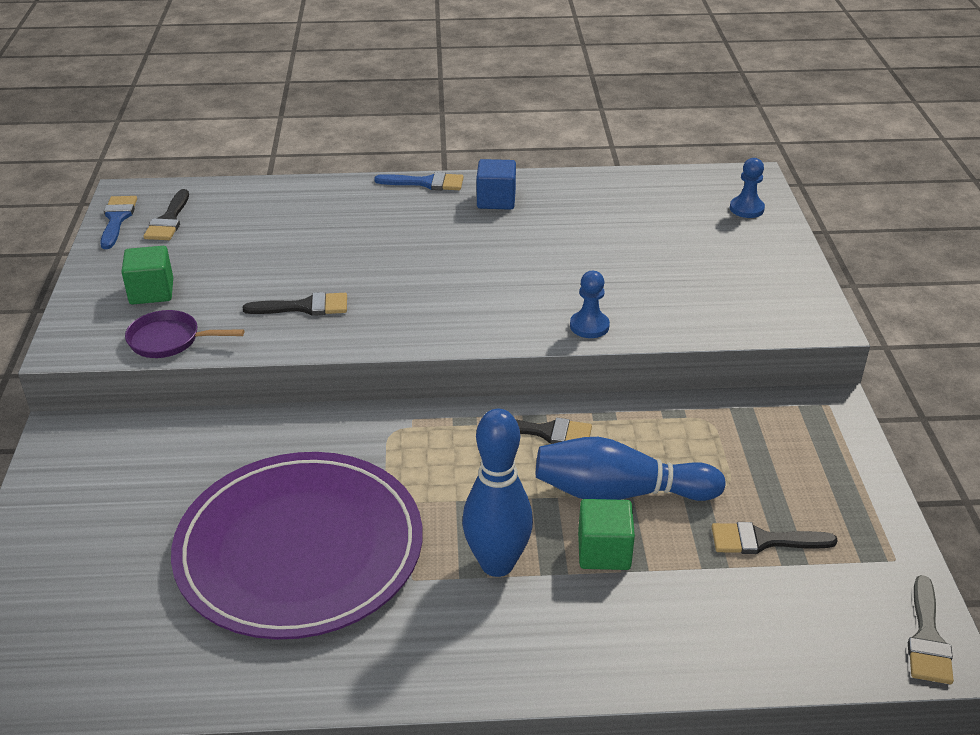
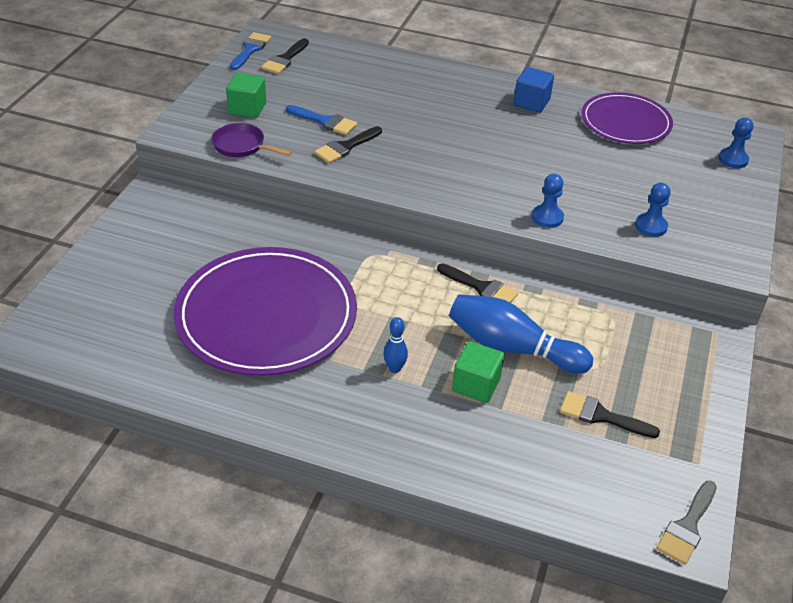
camera: 20 degrees right, 5 degrees up
black brush [243,292,347,316] -> black brush turned 120 degrees clockwise [314,126,382,163]
blue brush [374,172,464,190] -> blue brush moved to [286,105,357,135]
blue bowling pin [462,409,533,577] -> blue bowling pin [384,317,408,373], size x0.47
none -> purple plate [581,92,673,144]
none -> blue pawn [635,183,671,237]

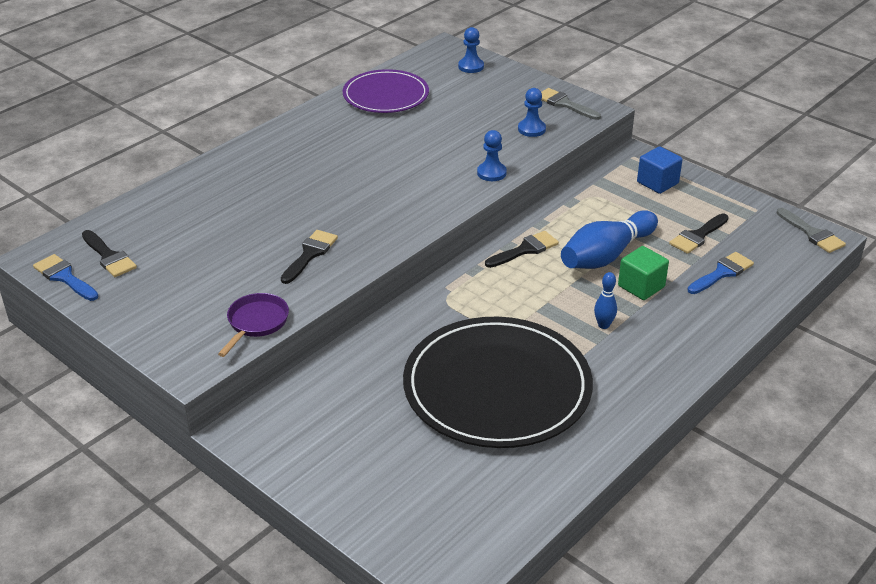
camera: 65 degrees left, 5 degrees down
purple plate [174,247,357,376] -> black plate [403,317,593,448]
purple pan [211,123,292,157] -> purple pan turned 150 degrees clockwise [218,293,289,357]
green cube [226,73,266,118] -> none
blue brush [286,105,357,135] -> blue brush moved to [687,252,754,294]
black brush [314,126,382,163] -> black brush turned 135 degrees counterclockwise [281,230,338,284]
blue cube [513,67,554,113] -> blue cube moved to [637,146,683,194]
none -> grey brush [541,88,601,120]

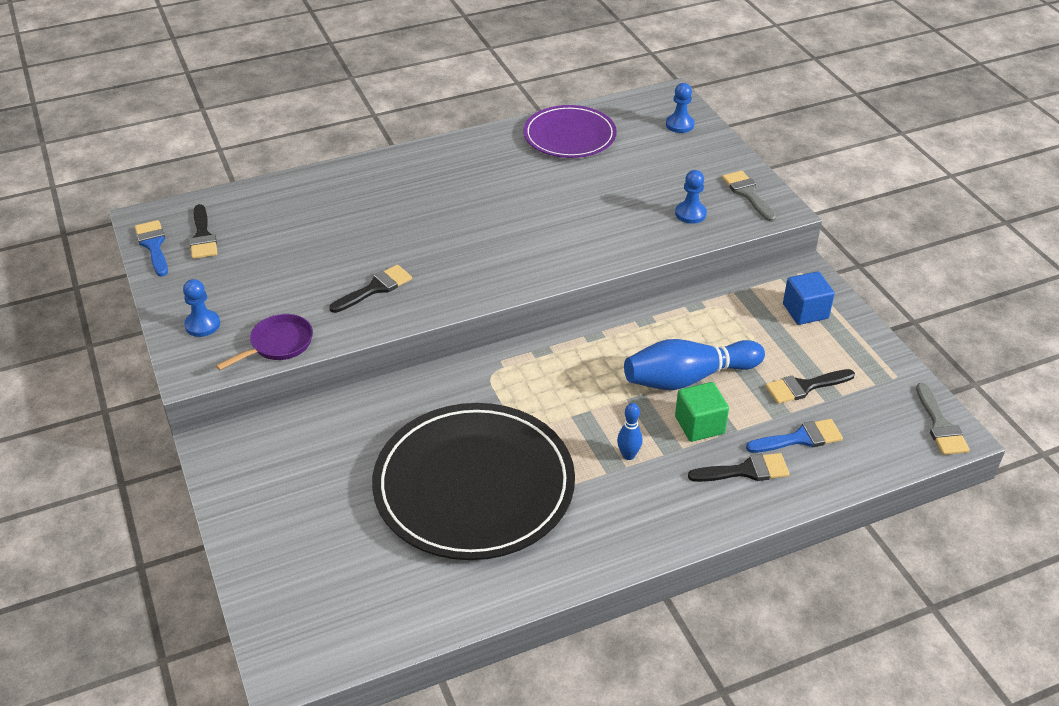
camera: 25 degrees right, 5 degrees up
blue pawn [477,130,507,181] -> blue pawn moved to [183,279,220,337]
black brush [485,231,559,268] -> black brush moved to [688,453,789,482]

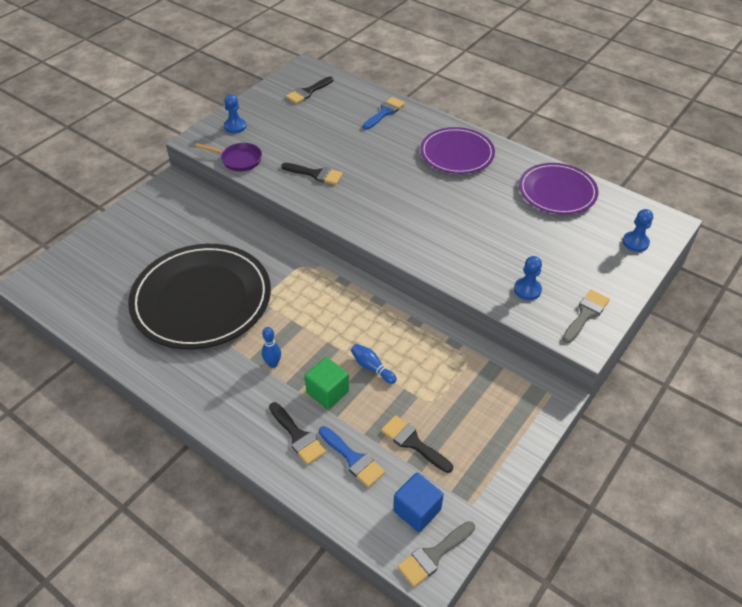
camera: 60 degrees right, 5 degrees up
blue brush [135,220,168,277] -> blue brush moved to [363,97,405,130]
blue bowling pin [624,339,765,390] -> blue bowling pin [351,344,397,384], size x0.47
blue cube [783,272,835,325] -> blue cube moved to [393,472,444,532]
none -> purple plate [420,127,495,174]

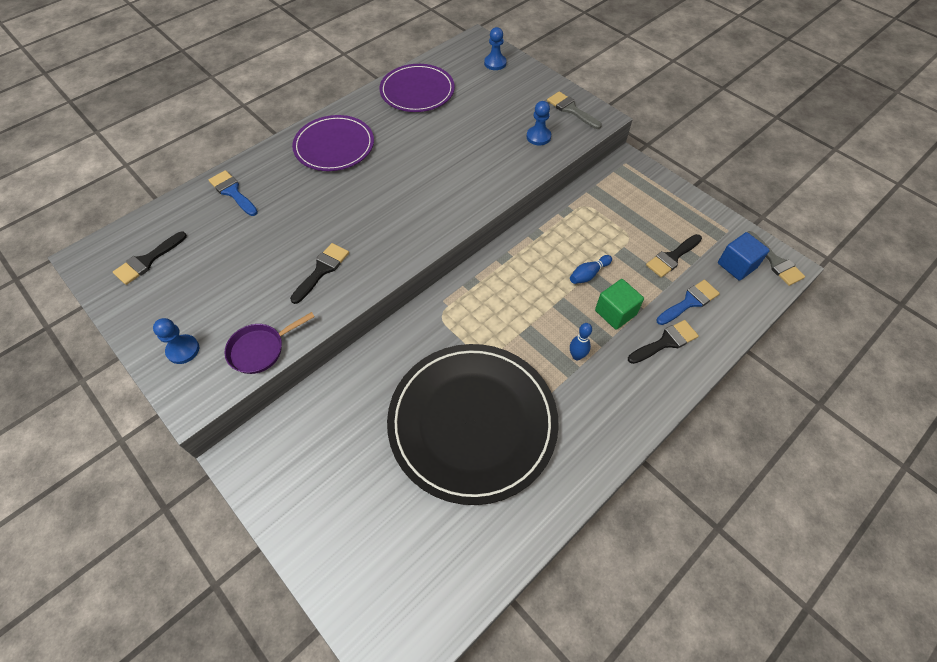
camera: 80 degrees left, 10 degrees up
purple pan [195,143,262,171] -> purple pan turned 150 degrees counterclockwise [224,312,315,374]
black brush [286,76,333,104] -> black brush turned 75 degrees clockwise [113,232,187,285]

